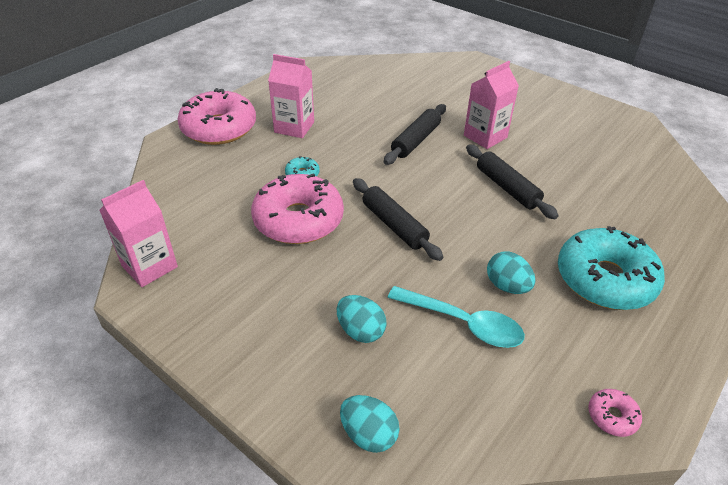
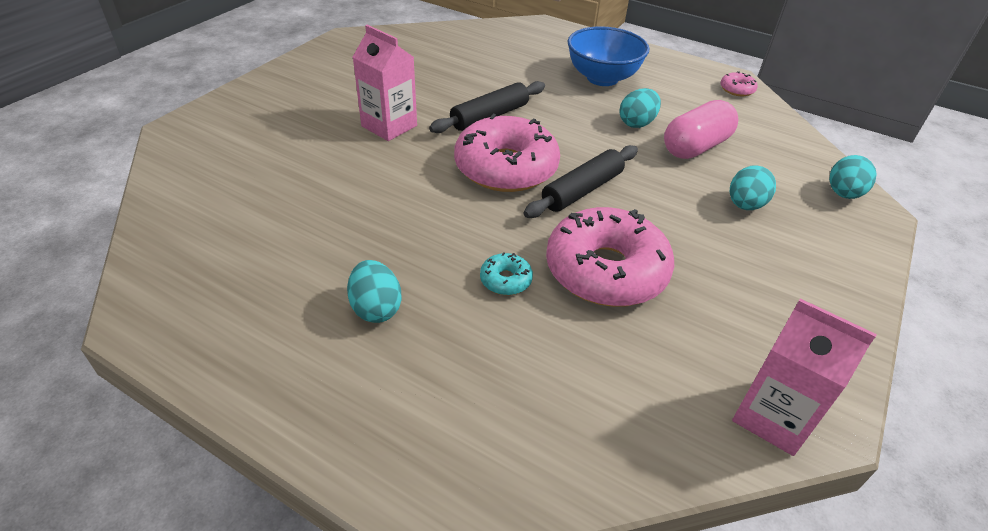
camera: 100 degrees left, 0 degrees up
pink donut [177,88,256,145] -> pink donut moved to [454,113,560,192]
pink carton [268,54,314,138] -> turquoise egg [347,260,402,323]
black rolling pin [384,104,446,165] -> none
turquoise spoon [387,286,525,348] -> pink capsule [664,100,739,159]
turquoise donut [558,226,665,310] -> blue bowl [568,26,649,86]

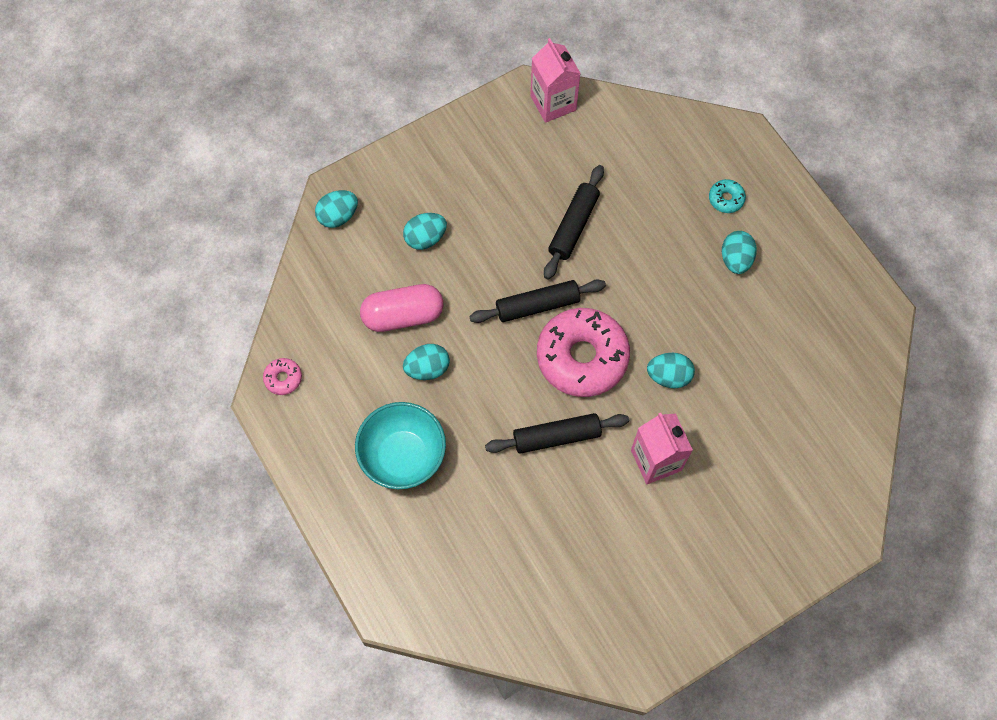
camera: 150 degrees left, 25 degrees up
turquoise donut [480,252,533,295] -> turquoise donut moved to [709,179,746,213]
pink donut [546,207,674,307] -> black rolling pin [544,165,604,280]
blue bowl [568,26,649,86] -> turquoise bowl [355,402,446,489]
none -> turquoise egg [647,353,695,388]

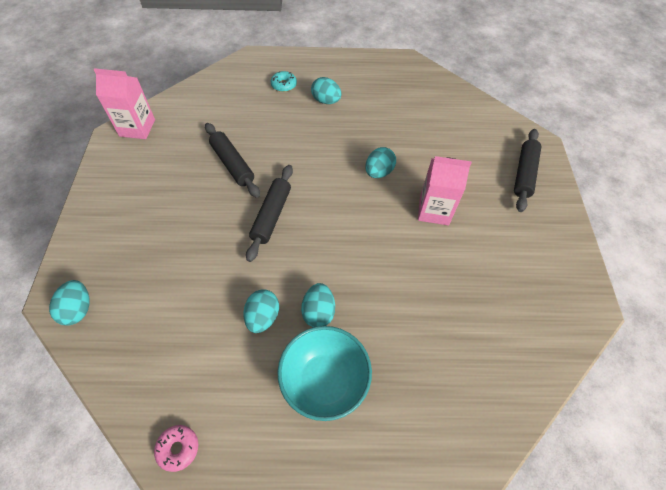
camera: 60 degrees left, 10 degrees down
pink capsule [360,284,443,332] -> none
turquoise egg [403,213,447,250] -> turquoise egg moved to [301,283,335,327]
black rolling pin [485,413,629,454] -> black rolling pin moved to [514,129,541,212]
pink donut [537,308,630,397] -> none

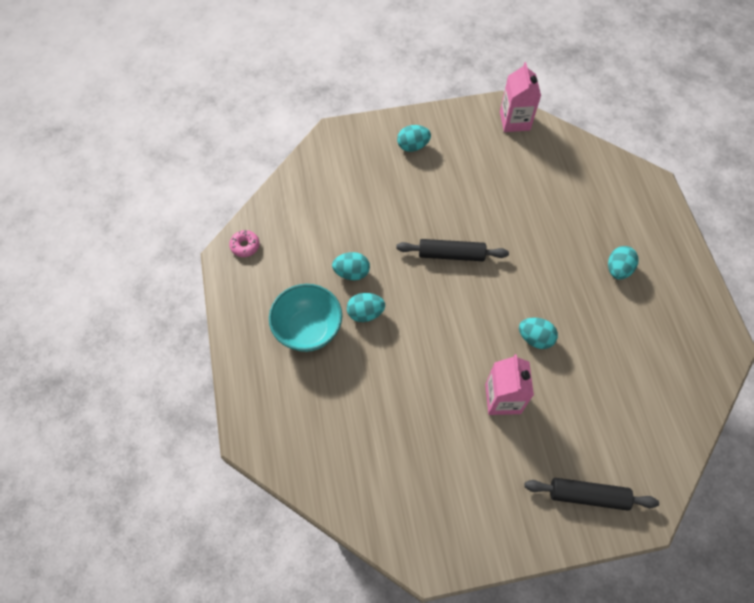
camera: 80 degrees right, 5 degrees up
turquoise egg [49,280,90,325] -> turquoise egg moved to [397,125,431,152]
black rolling pin [205,123,260,198] -> none
turquoise donut [271,71,297,92] -> none

